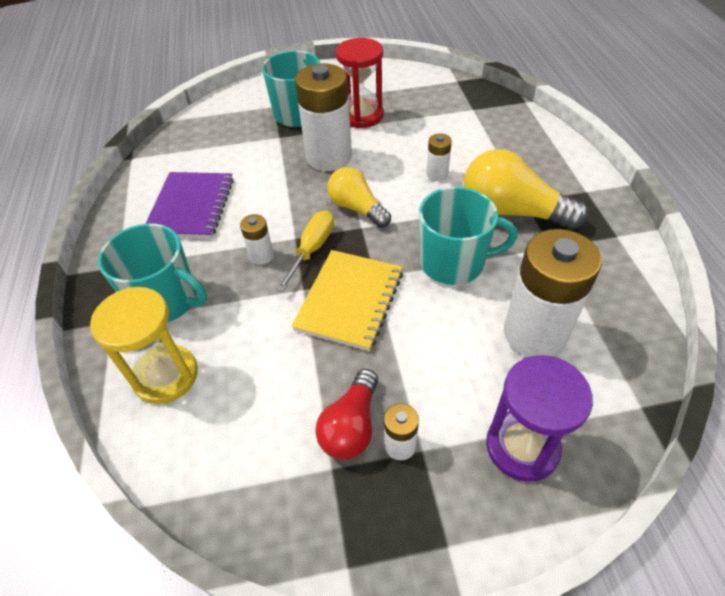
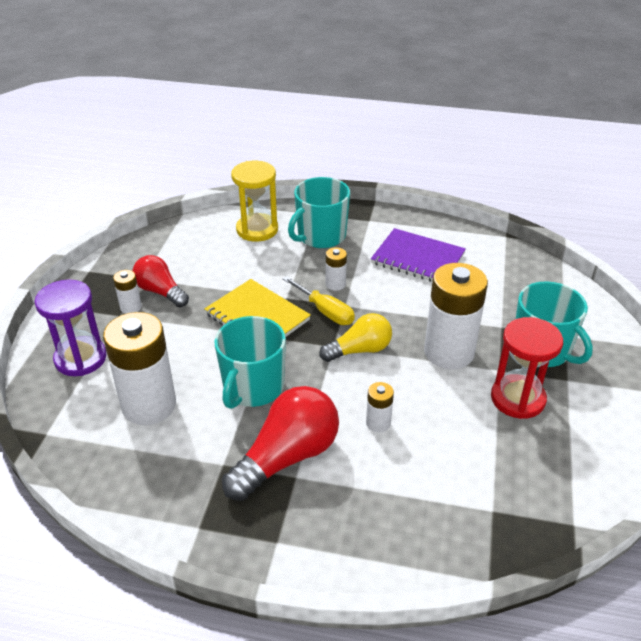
camera: 110 degrees right, 10 degrees down
yellow light bulb [464,149,589,230] -> red light bulb [222,386,339,501]

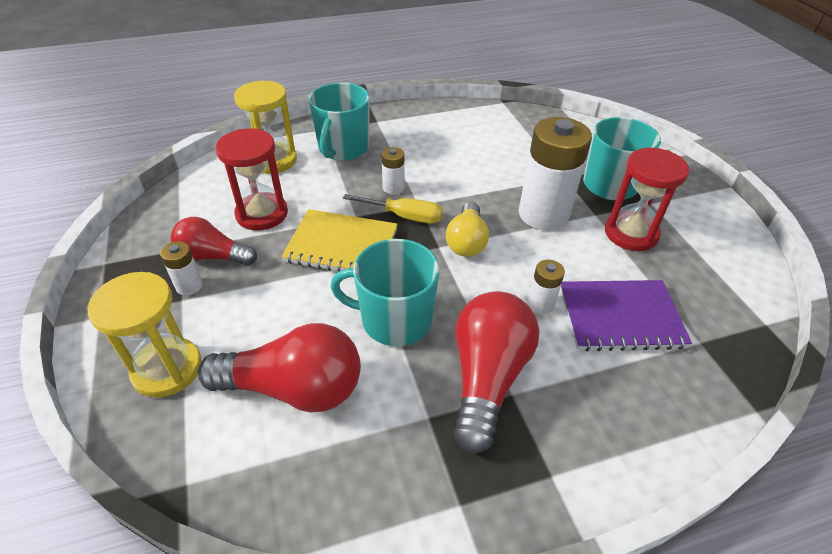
camera: 30 degrees left, 5 degrees up
purple hourglass [35,280,107,376] -> yellow hourglass [88,272,202,398]
white battery [103,312,176,425] -> red light bulb [198,323,361,412]
turquoise mug [214,316,286,409] -> turquoise mug turned 105 degrees clockwise [331,239,440,346]
yellow light bulb [319,313,392,362] -> yellow light bulb turned 150 degrees clockwise [446,202,489,257]
purple notebook [371,228,466,282] -> purple notebook moved to [560,280,692,352]
none -> red hourglass [216,128,288,230]

